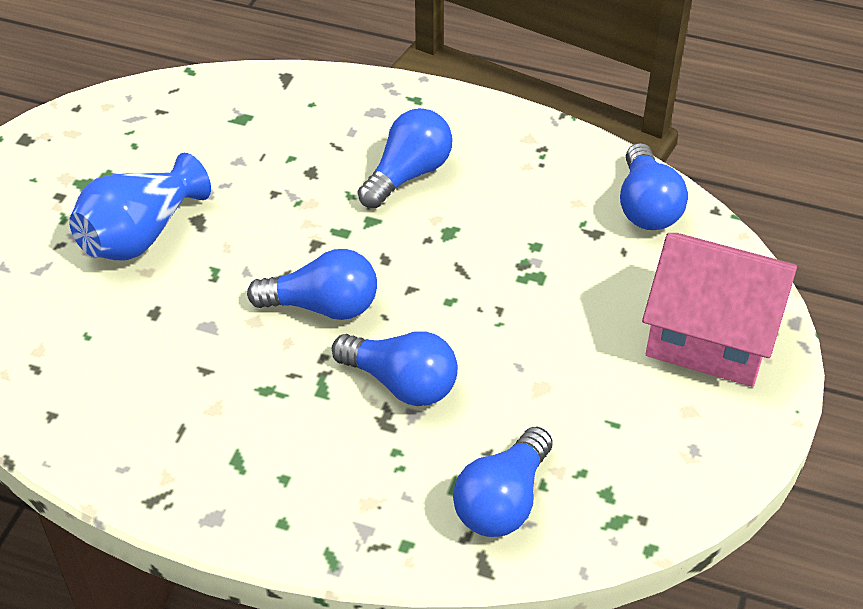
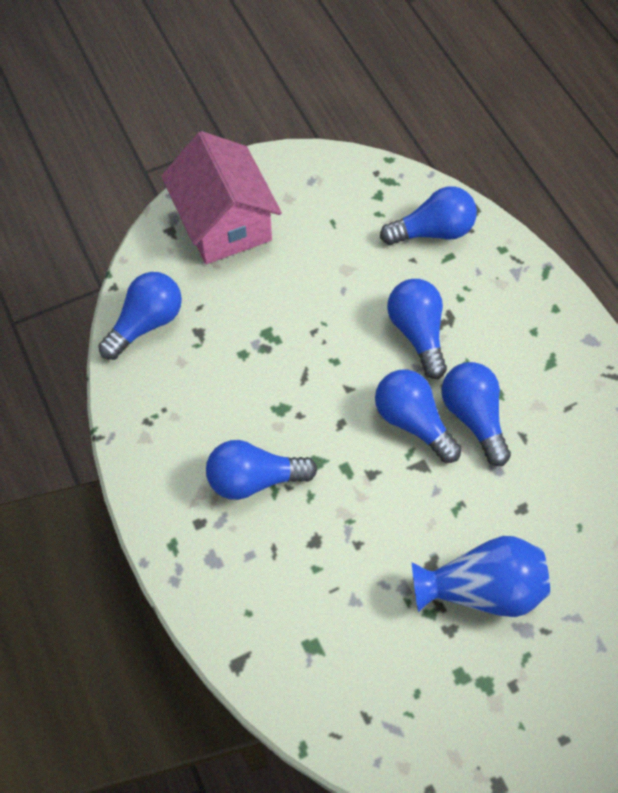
camera: 135 degrees left, 15 degrees up
none -> blue light bulb [441,362,511,466]

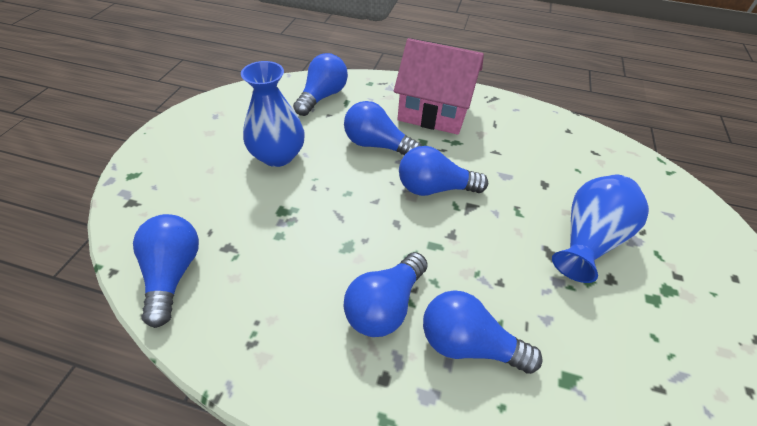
camera: 50 degrees left, 15 degrees down
pink house [161,131,282,264] -> pink house moved to [394,38,484,135]
blue light bulb [441,362,511,466] -> blue light bulb moved to [423,290,542,374]
none -> blue vase [241,61,305,167]

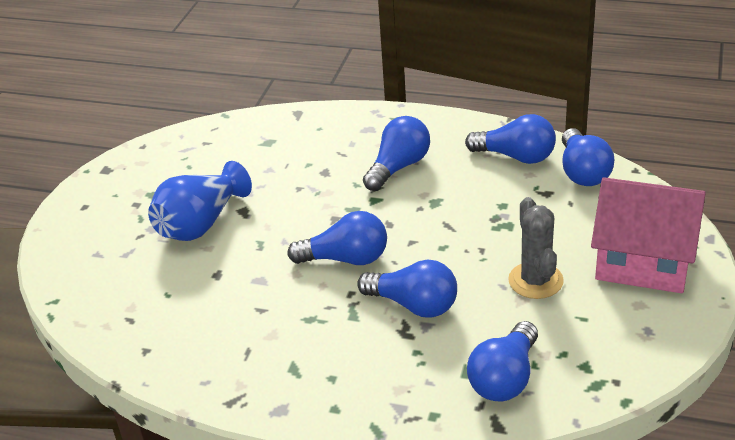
camera: 175 degrees left, 10 degrees down
blue vase [241,61,305,167] -> grey cactus [508,197,564,299]
pink house [394,38,484,135] -> pink house moved to [591,177,706,293]
blue light bulb [423,290,542,374] -> blue light bulb moved to [465,114,556,164]

